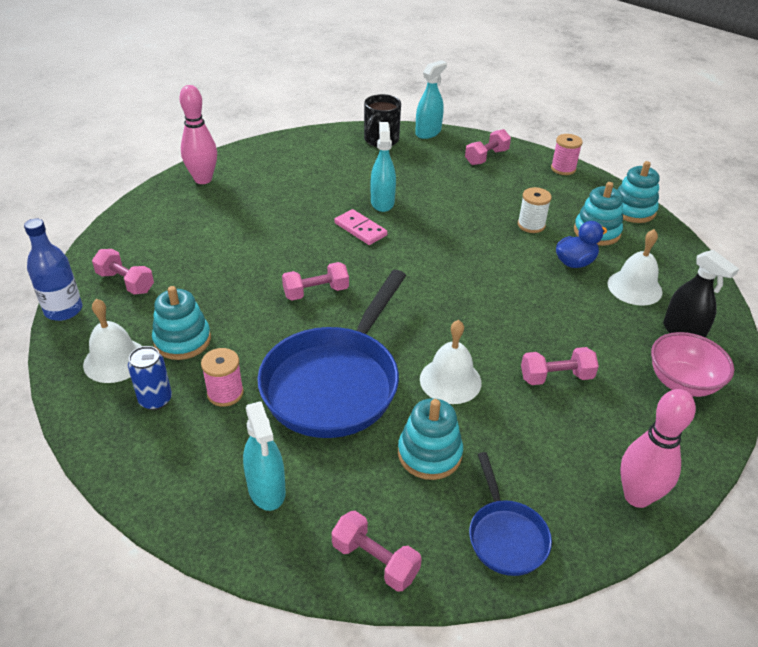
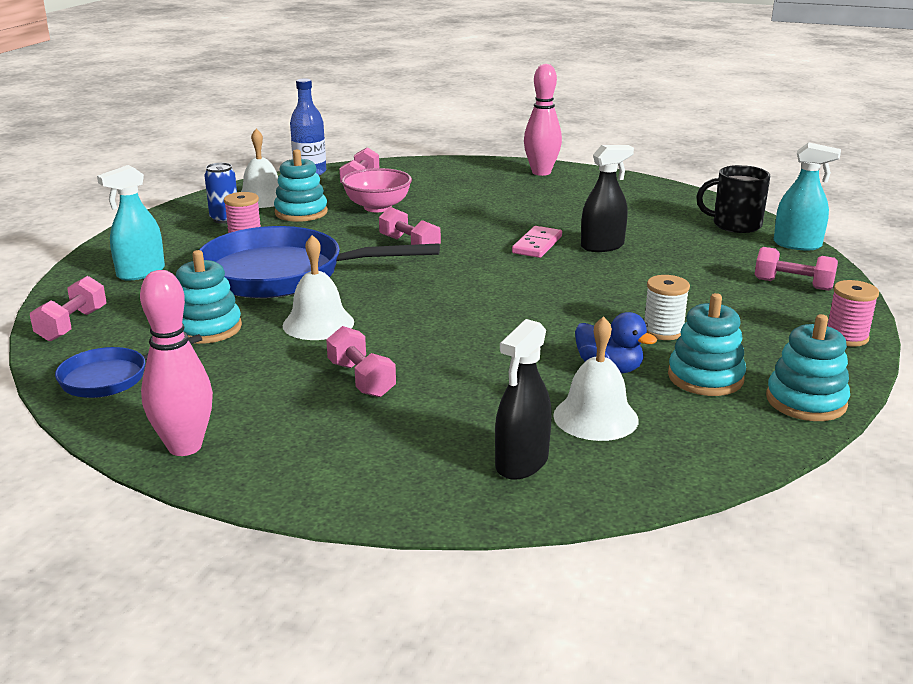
camera: 70 degrees right, 15 degrees down
turquoise spray bottle [371,122,396,212] -> black spray bottle [581,145,634,252]
pink bowl [651,332,734,397] -> pink bowl moved to [342,168,412,212]

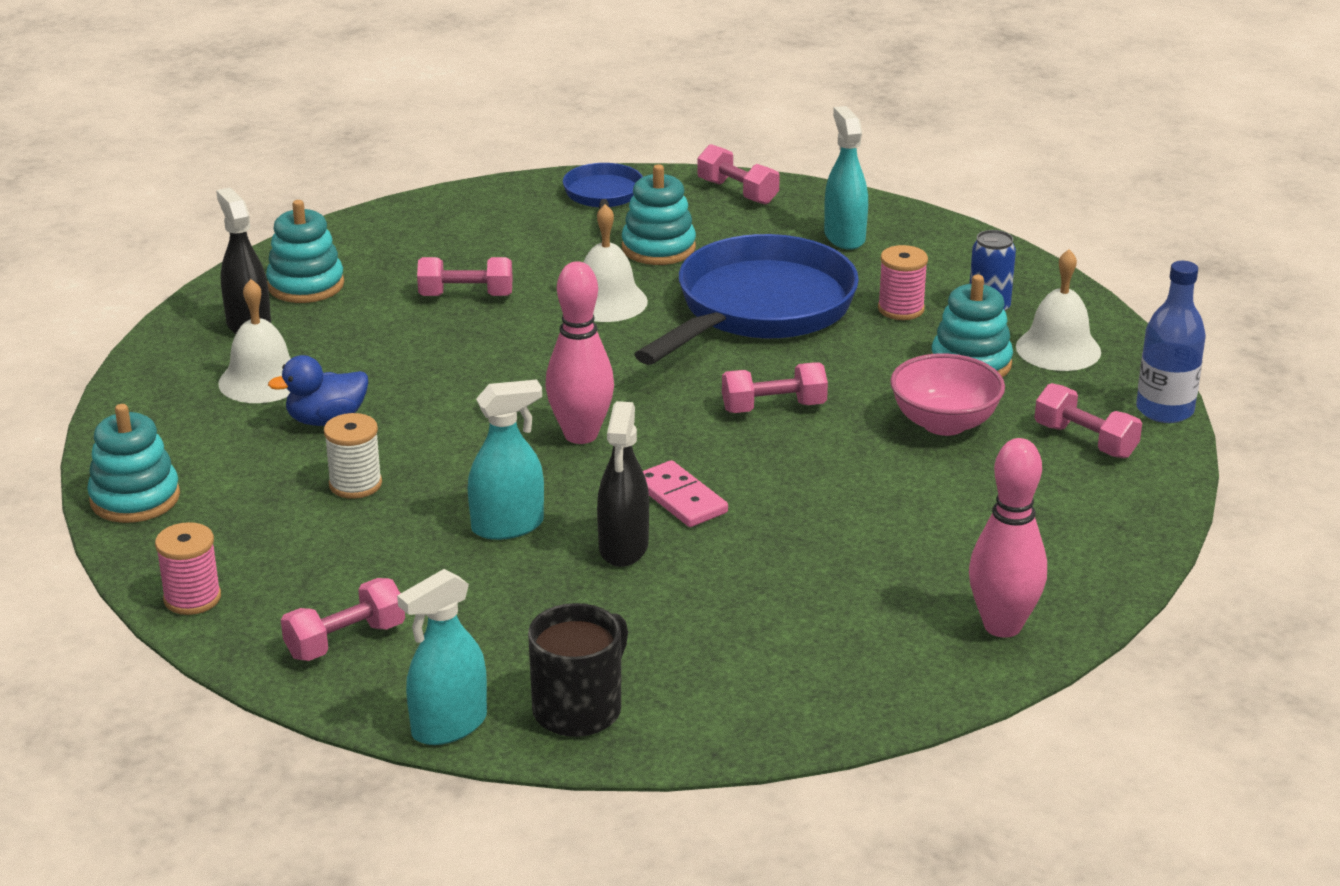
camera: 120 degrees right, 5 degrees up
pink bowling pin [140,270,213,456] -> pink bowling pin moved to [546,261,614,444]
turquoise stacking toy [668,293,746,396] -> turquoise stacking toy moved to [266,200,344,303]
none -> turquoise spray bottle [468,379,544,540]

